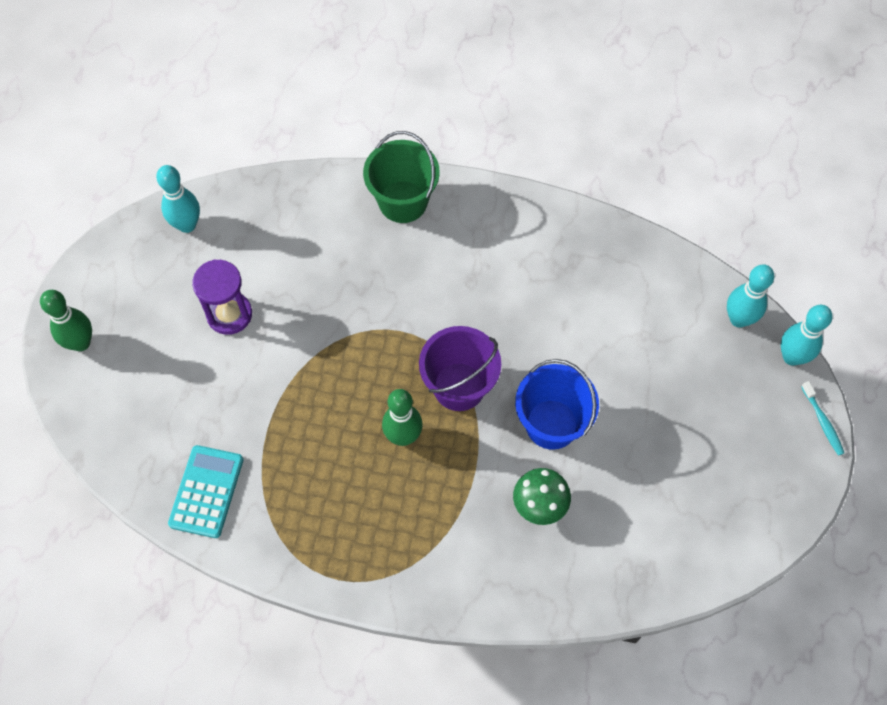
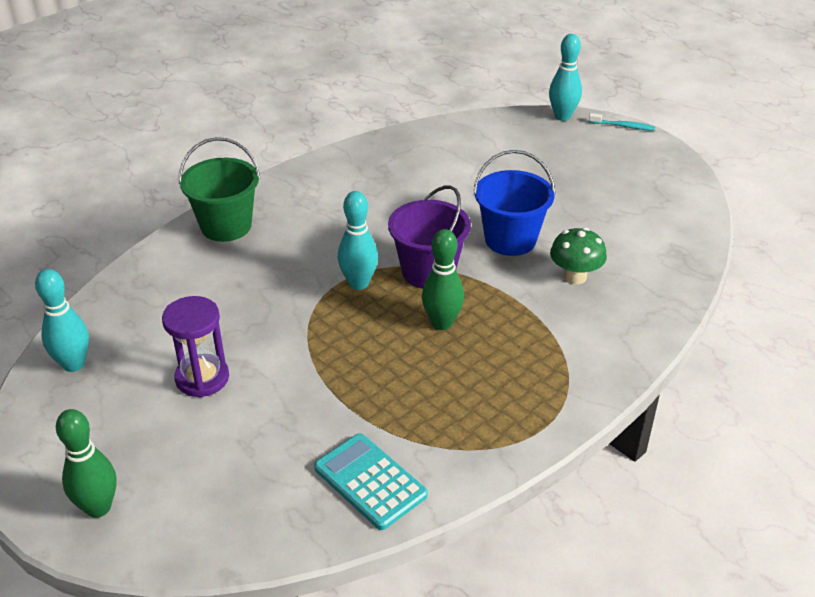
camera: 55 degrees left, 25 degrees down
turquoise bowling pin [727,264,774,327] -> turquoise bowling pin moved to [338,191,378,290]

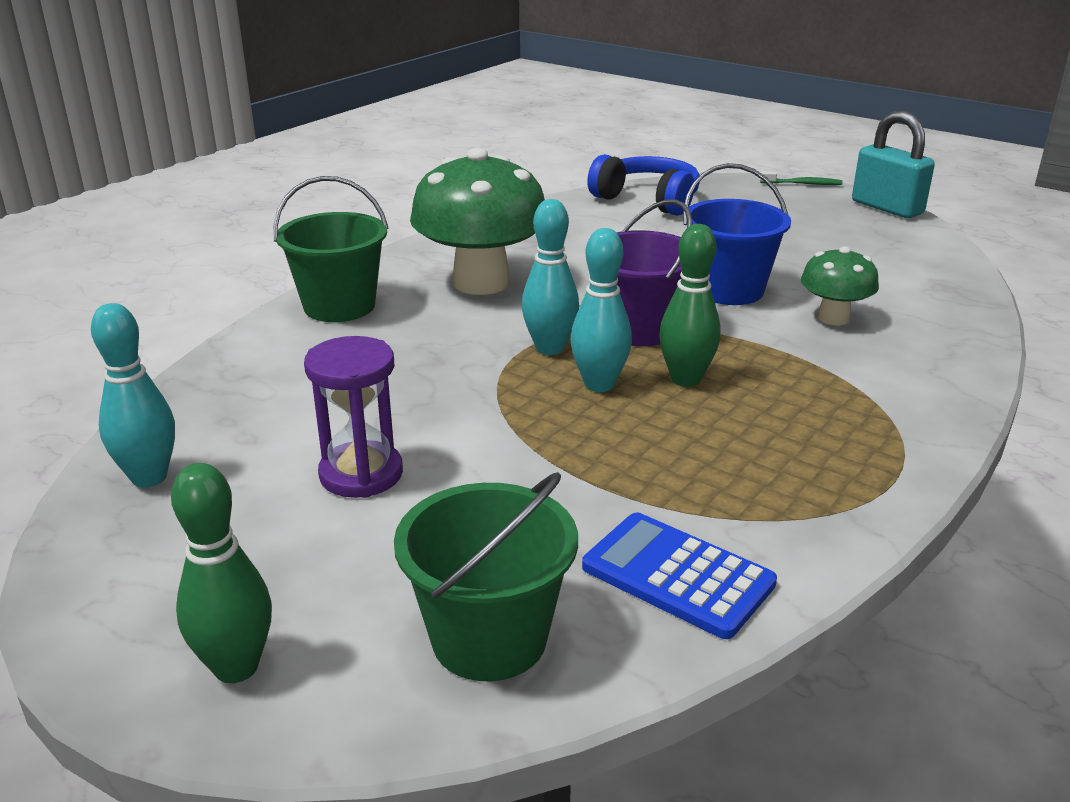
camera: 10 degrees left, 10 degrees down
turquoise calculator [314,433,428,530] -> blue calculator [582,512,777,639]
turquoise bowling pin [549,34,582,121] -> turquoise bowling pin moved to [571,228,632,392]
turquoise toothbrush [589,113,655,131] -> green toothbrush [760,171,843,185]
none -> green bucket [394,472,578,681]
none -> green mushroom [410,148,545,295]
none -> blue headphones [587,154,700,216]
none -> turquoise padlock [852,111,935,218]

